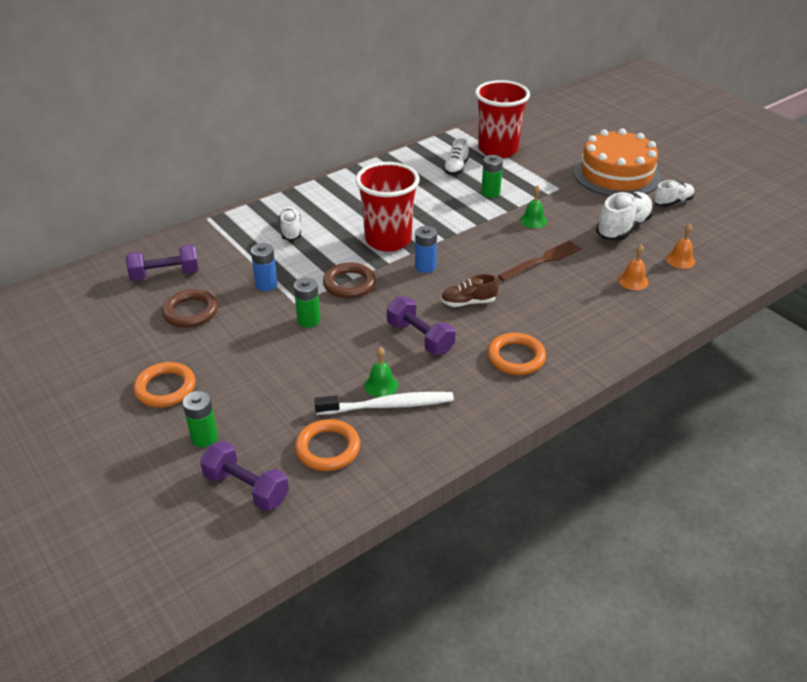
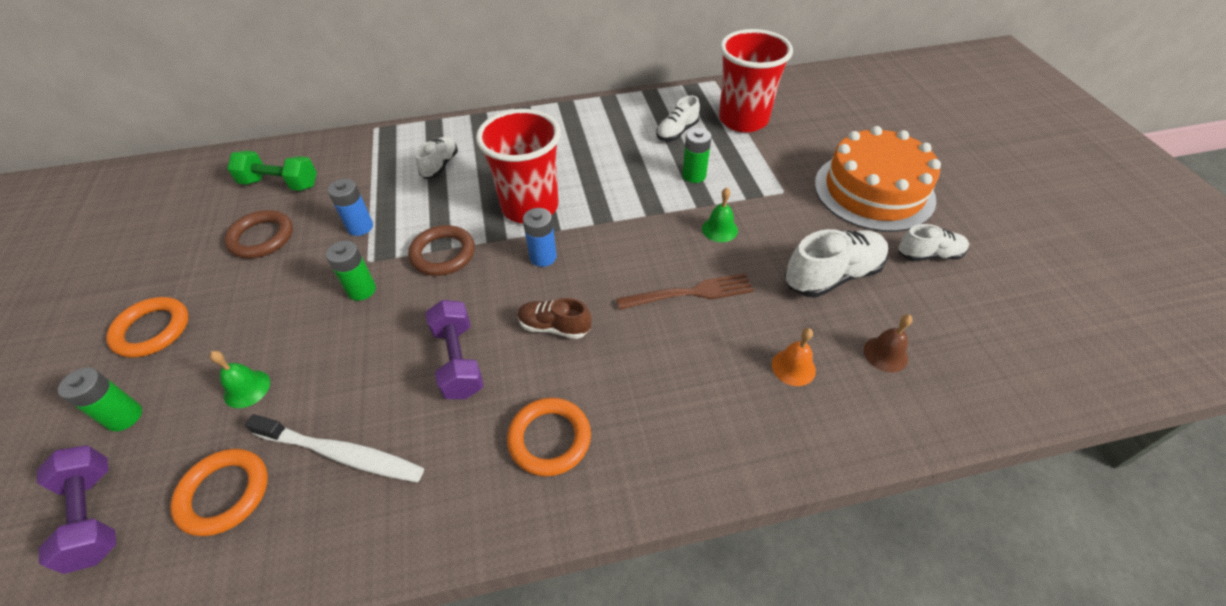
camera: 25 degrees right, 10 degrees up
purple dumbbell [126,245,199,281] -> green dumbbell [227,151,317,191]
green bell [364,347,398,397] -> green bell moved to [210,351,270,408]
orange bell [666,224,695,269] -> brown bell [864,314,913,372]

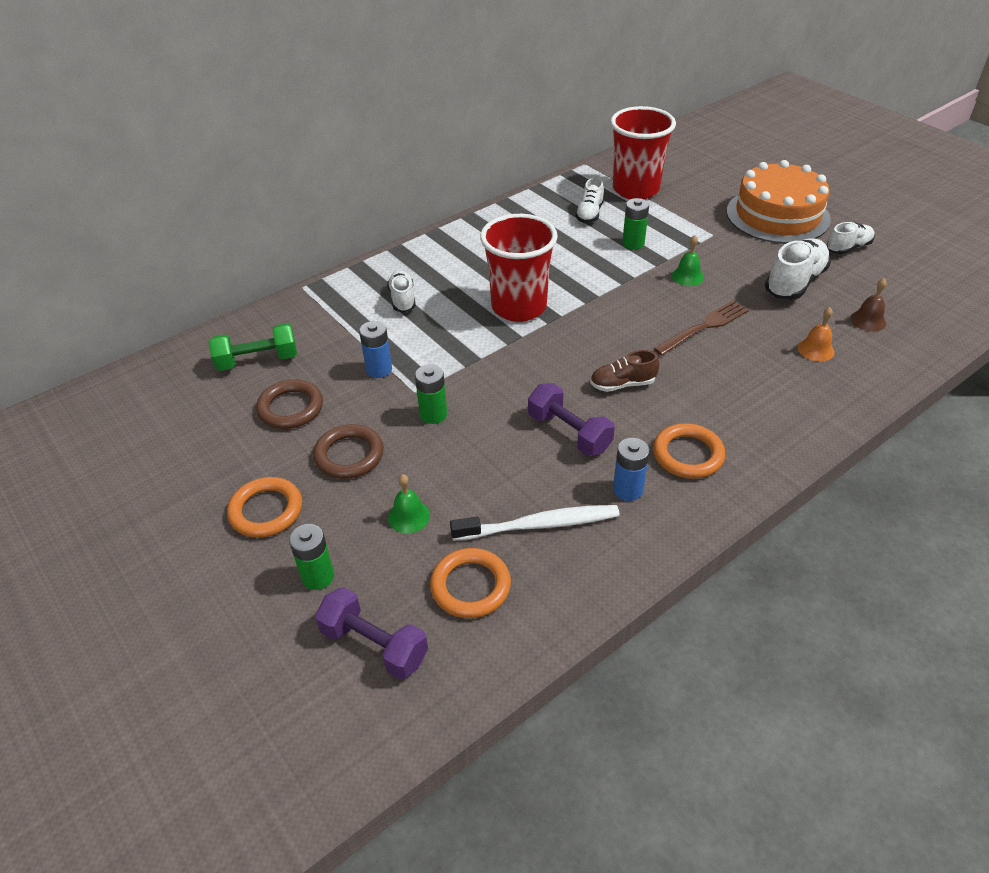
camera: 25 degrees left, 5 degrees down
brown ring [408,225,475,276] -> brown ring moved to [313,424,384,479]
blue battery [523,208,557,267] -> blue battery moved to [613,438,650,501]

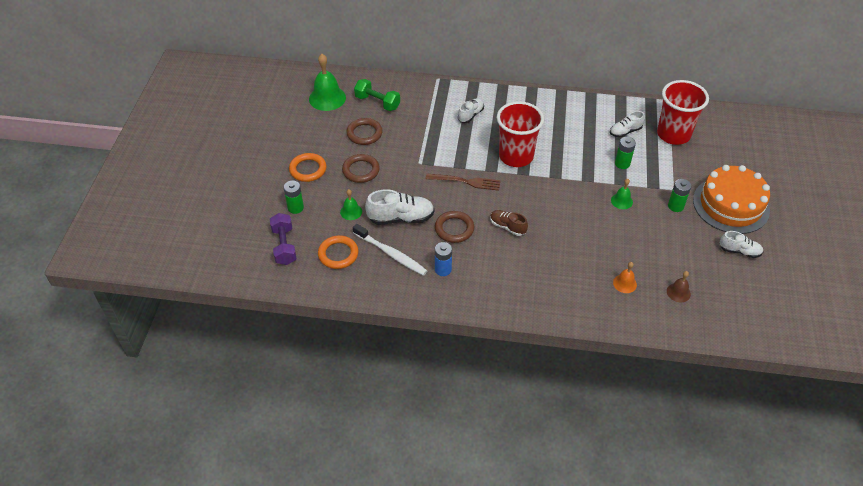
camera: 45 degrees right, 5 degrees up
blue battery [359,321,392,378] -> none
green battery [415,364,447,424] -> green battery moved to [668,179,691,212]
purple dumbbell [528,383,615,456] -> brown ring [435,211,474,243]
orange ring [653,423,725,479] -> none
brown fork [654,300,749,355] -> brown fork moved to [426,174,500,191]
white shoe [765,238,831,300] -> white shoe moved to [365,189,434,225]
none -> green bell [309,54,346,111]

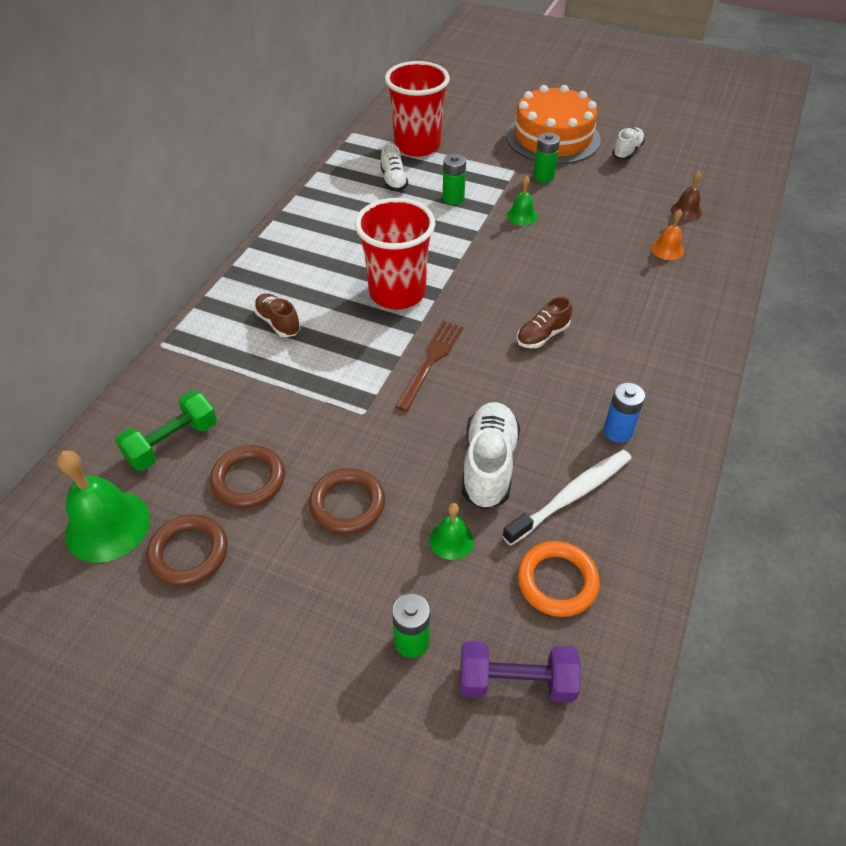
camera: 75 degrees left, 0 degrees up
orange ring [289,153,326,182] -> none
brown ring [435,211,474,243] -> brown ring moved to [147,514,228,586]
white shoe [458,98,484,123] -> brown shoe [254,293,301,337]

